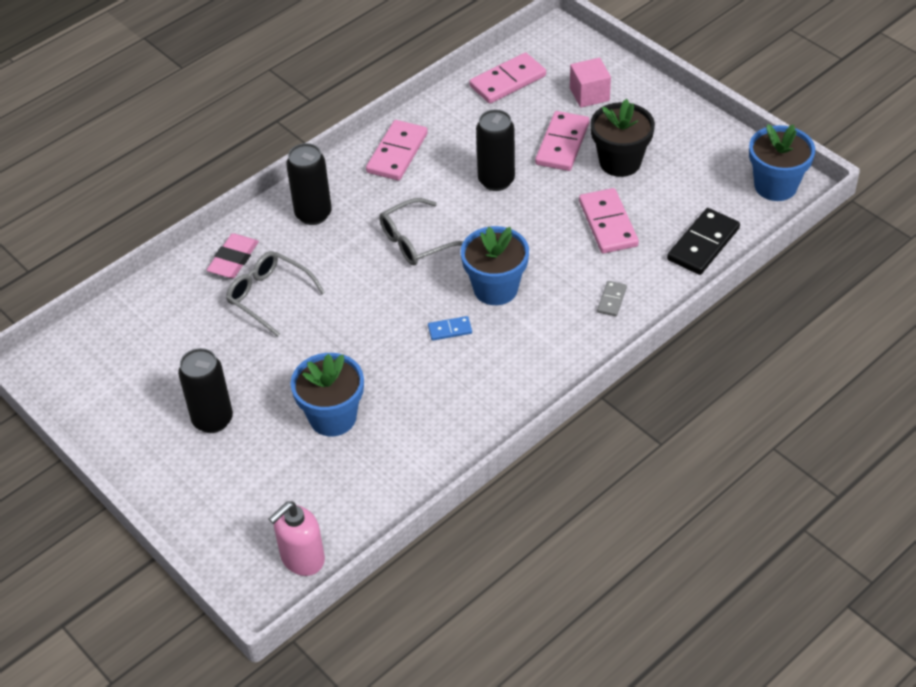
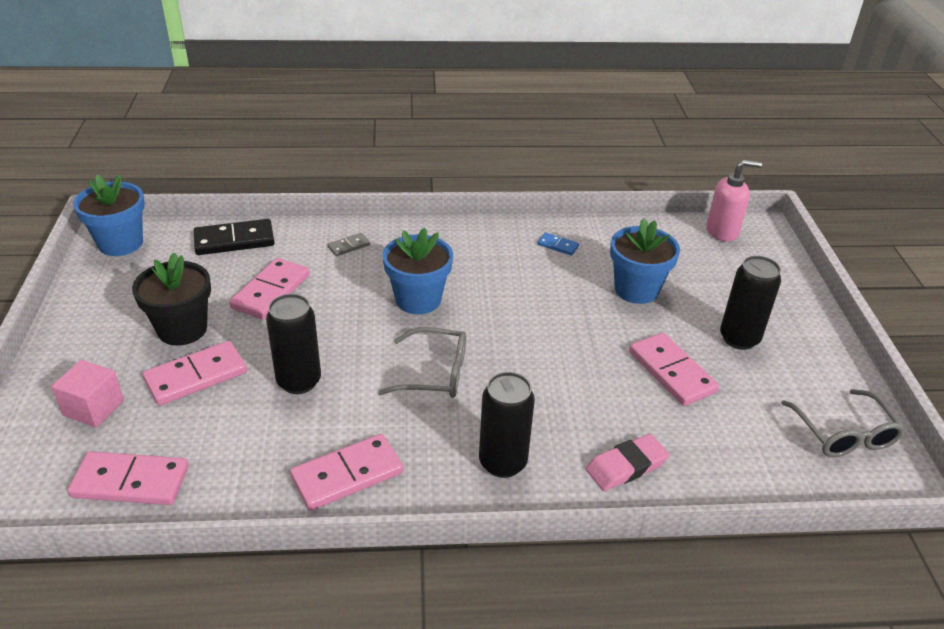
camera: 145 degrees left, 10 degrees down
grey glasses [226,251,325,337] -> grey glasses moved to [781,389,905,457]
blue domino [428,316,472,341] -> blue domino moved to [537,232,579,256]
none -> pink domino [629,333,719,406]

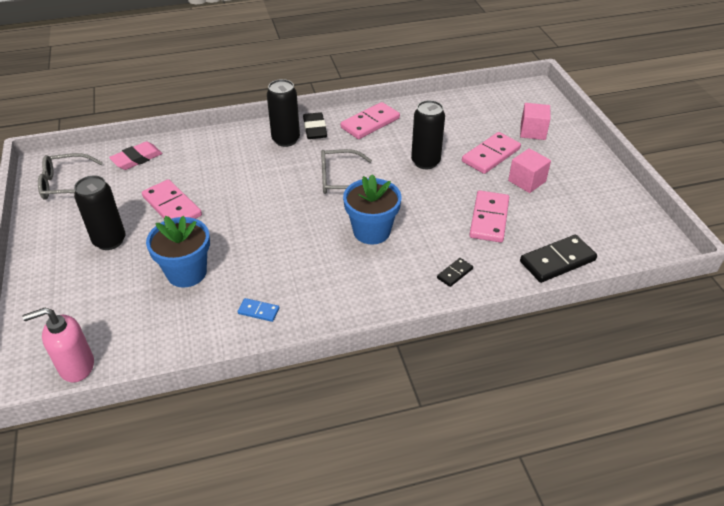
camera: 170 degrees right, 5 degrees up
pink domino [68,451,189,505] -> none
blue flower pot [73,174,145,256] -> none
black flower pot [132,253,211,346] -> pink cube [508,148,551,193]
grey domino [328,233,370,256] -> black domino [437,258,473,287]
pink eraser [586,434,669,491] -> pink eraser moved to [109,141,163,170]
grey glasses [781,389,905,457] -> grey glasses turned 75 degrees counterclockwise [38,153,103,200]
none -> black eraser [303,112,327,139]

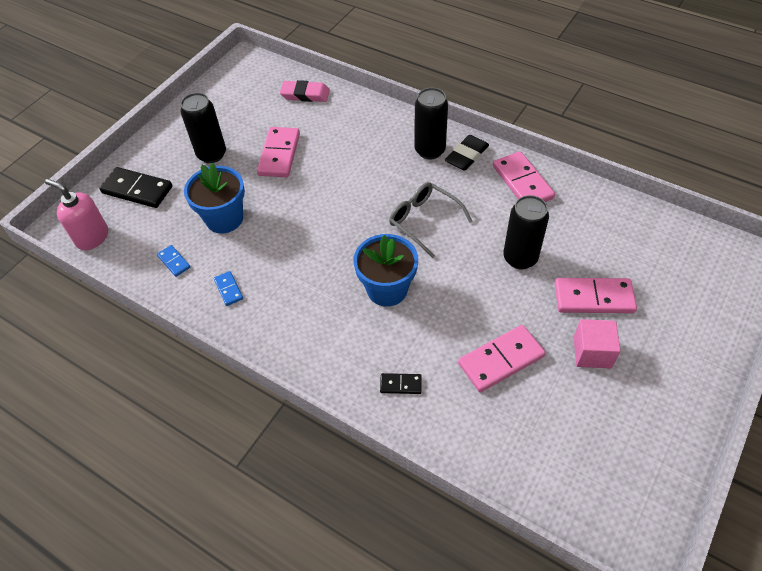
camera: 50 degrees right, 10 degrees up
grey glasses [38,153,103,200] -> none
pink domino [341,102,400,139] -> pink domino turned 60 degrees clockwise [493,151,555,202]
pink cube [520,103,551,140] -> none
black domino [520,235,597,283] -> black domino moved to [99,167,172,208]
none -> blue domino [157,245,190,277]

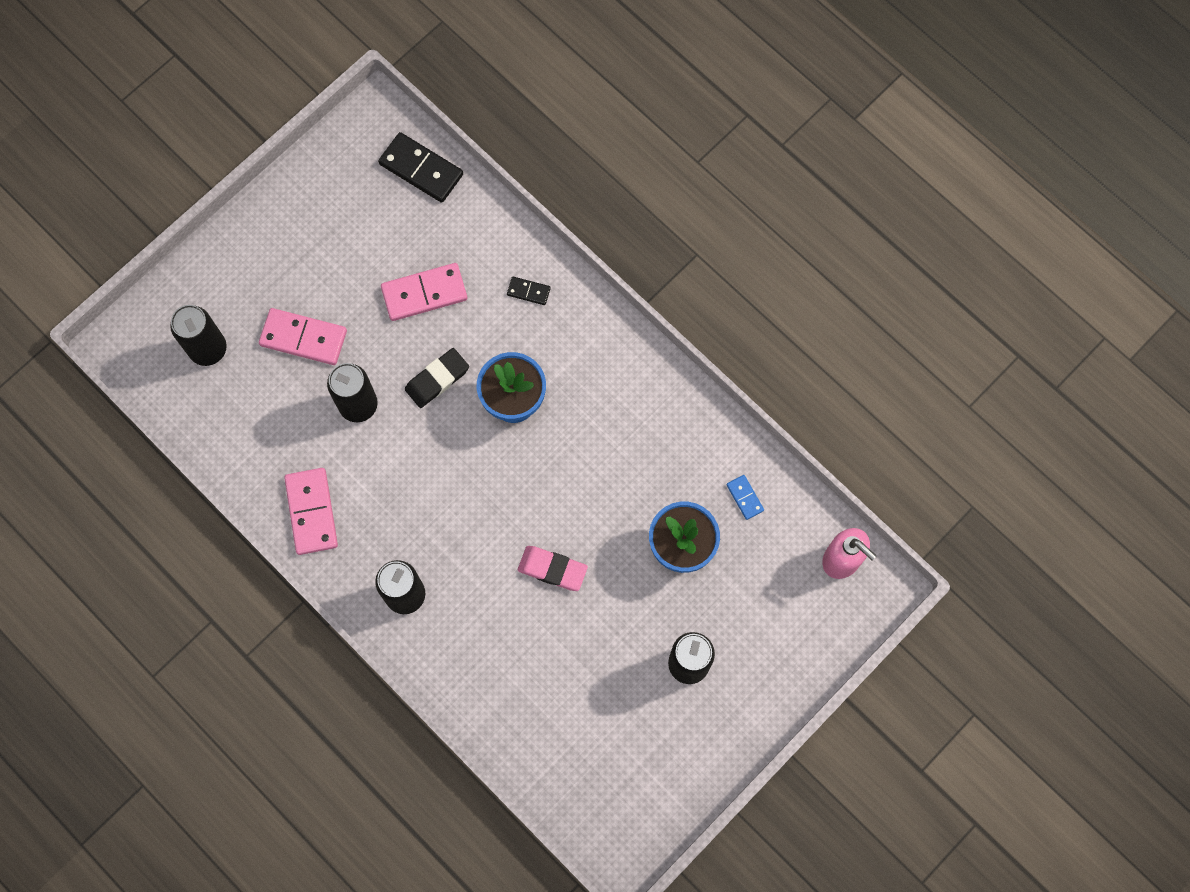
camera: 170 degrees left, 20 degrees up
black domino [99,167,172,208] -> black domino moved to [378,132,463,203]
blue domino [214,271,243,306] -> none
pink domino [257,127,300,177] -> none
pink eraser [280,80,330,102] -> pink eraser moved to [518,546,588,591]
grey glasses [389,182,473,258] -> none
black eraser [445,135,489,171] -> black eraser moved to [405,348,469,408]
pink cube [574,319,620,369] -> none
none -> black can [170,305,227,366]

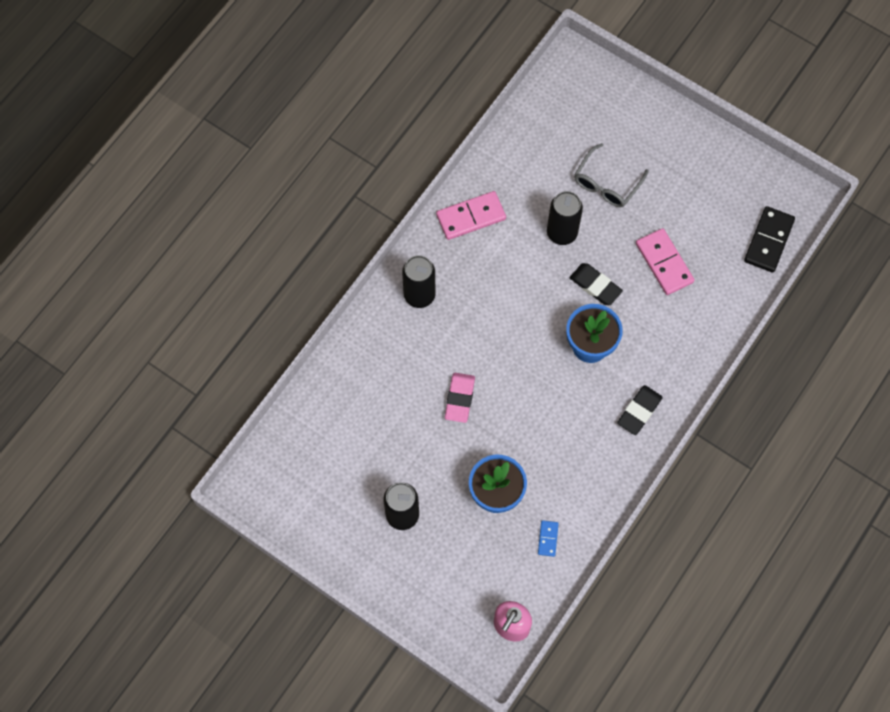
camera: 80 degrees right, 5 degrees down
black can [170,305,227,366] -> none
pink domino [259,308,347,365] -> grey glasses [574,143,649,208]
black domino [507,277,551,305] -> none
blue domino [726,475,764,520] -> blue domino turned 45 degrees counterclockwise [538,520,559,557]
none -> black eraser [617,385,663,435]

